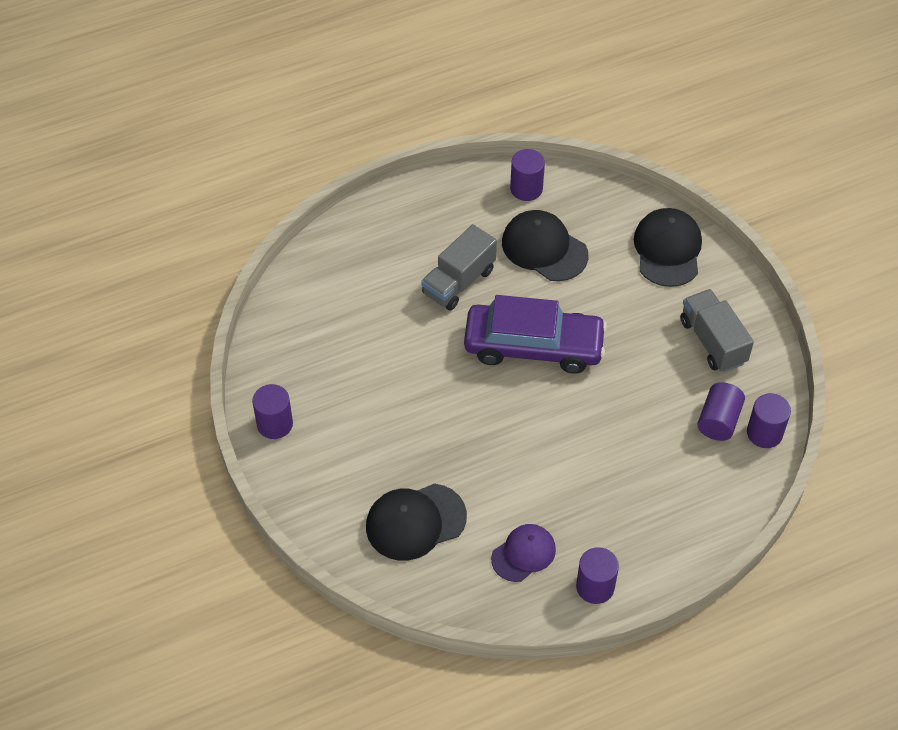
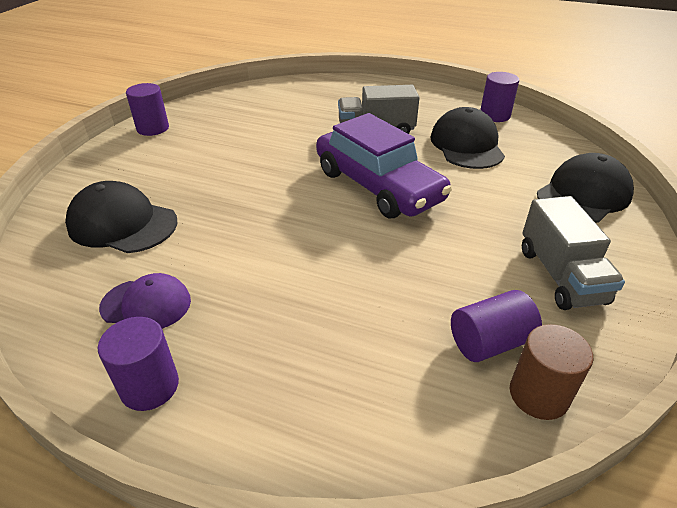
camera: 45 degrees right, 15 degrees down
grey truck [680,289,754,372] -> grey truck turned 150 degrees clockwise [522,196,625,310]
purple cylinder [747,393,791,448] -> brown cylinder [510,324,593,420]

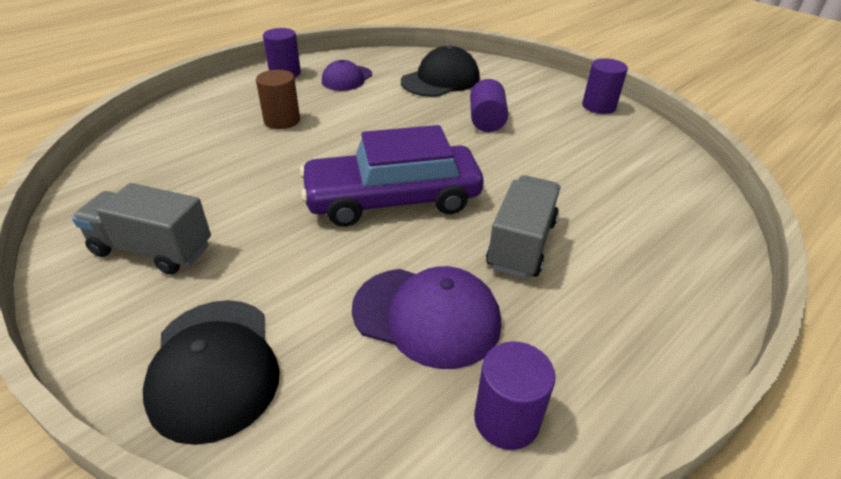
camera: 115 degrees right, 0 degrees up
black cap [430,107,505,169] -> purple cap [352,266,501,369]
purple cylinder [451,290,542,362] -> purple cylinder moved to [470,79,508,132]
brown cylinder [510,324,593,420] -> brown cylinder moved to [256,70,300,129]

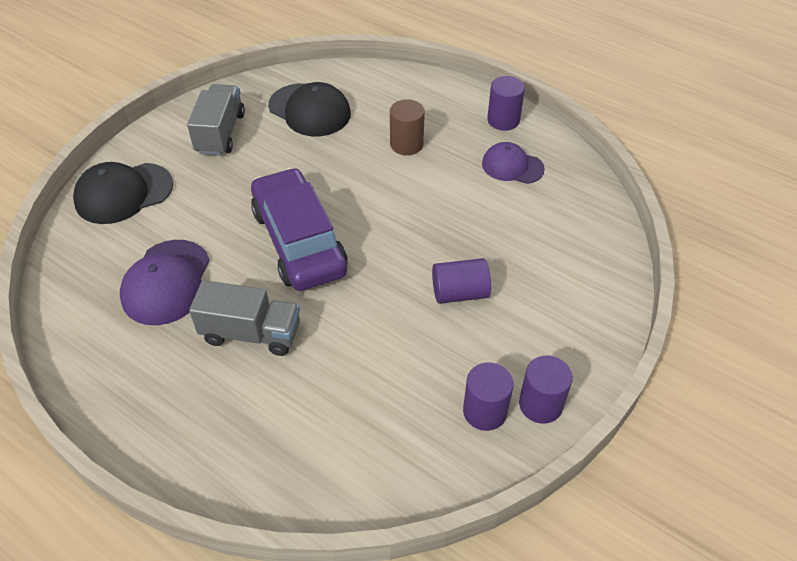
camera: 80 degrees right, 10 degrees up
black cap [401,46,480,97] -> black cap moved to [268,82,351,136]
purple cylinder [474,341,555,450] -> purple cylinder moved to [463,362,514,431]

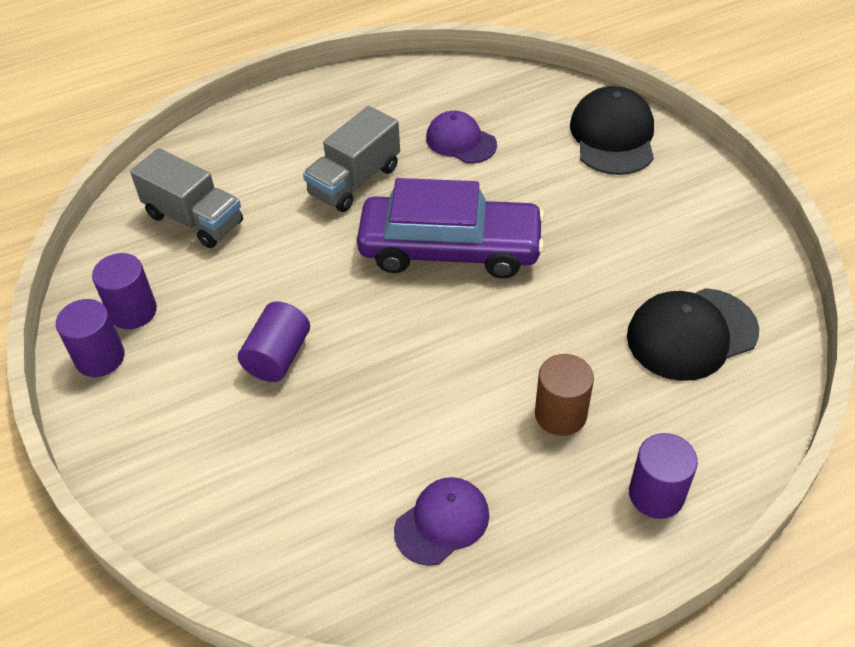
camera: 120 degrees right, 0 degrees up
purple cap [120,240,210,325] -> purple cap [426,111,497,164], size x0.66
grey truck [187,84,245,156] -> grey truck moved to [130,148,243,248]
purple cylinder [487,76,525,131] -> purple cylinder moved to [629,433,698,519]

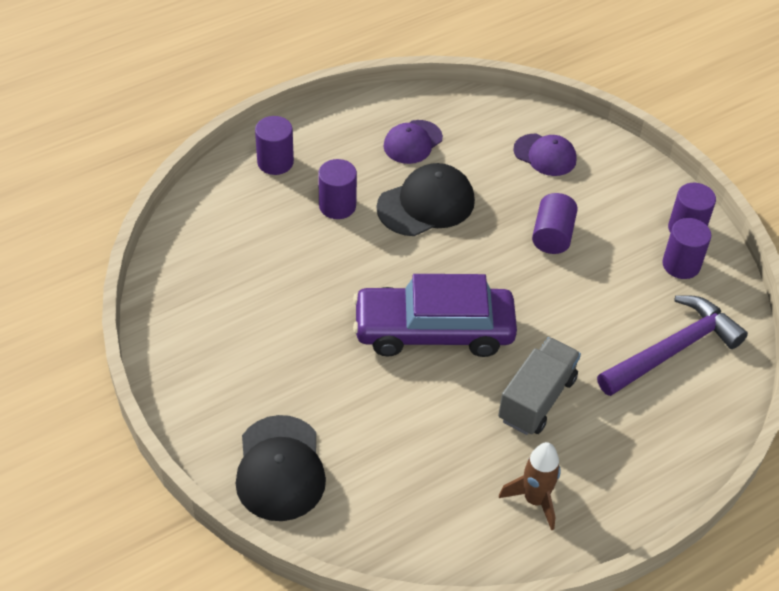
camera: 170 degrees right, 0 degrees up
grey truck [130,148,243,248] -> purple hammer [597,295,748,396]
purple cap [426,111,497,164] -> purple cap moved to [513,134,577,176]
brown cylinder [535,354,594,436] -> purple cylinder [318,159,357,219]
black cap [627,288,759,381] -> black cap moved to [377,163,475,236]
none -> brown rocket [499,442,561,531]

